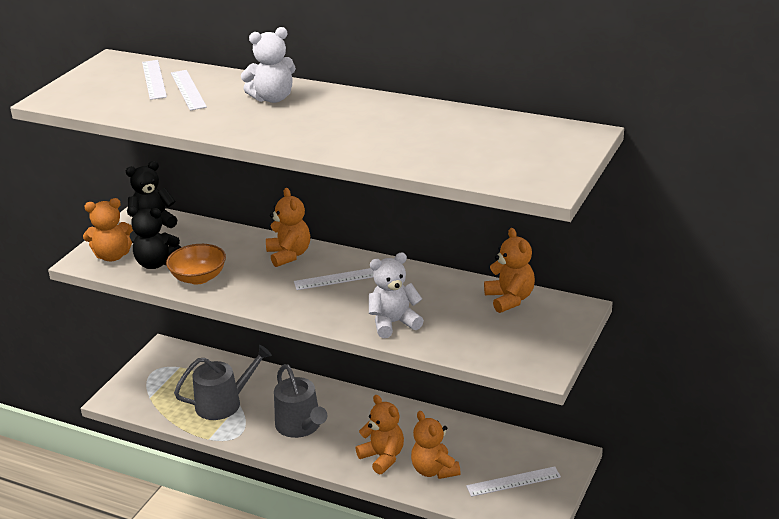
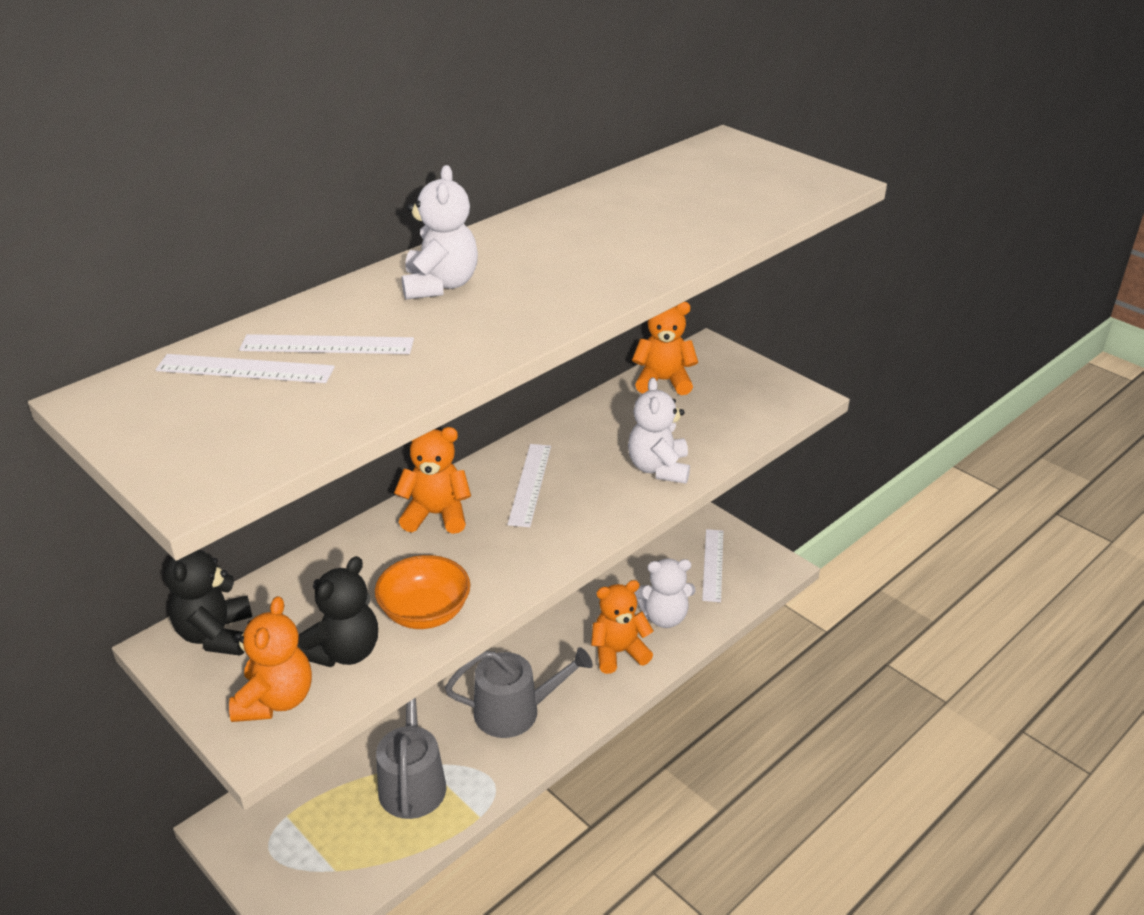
camera: 70 degrees left, 5 degrees up
orange teddy bear [411,411,461,479] -> white teddy bear [634,559,696,628]

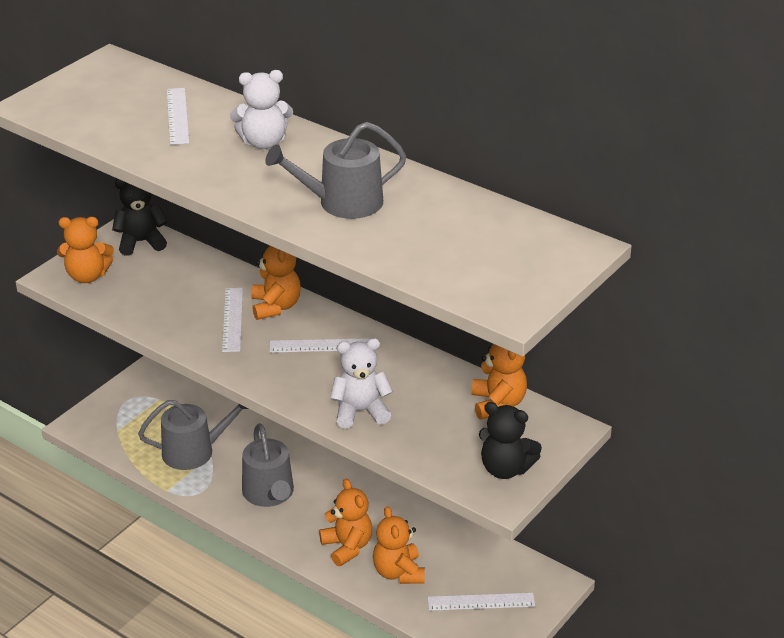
camera: 80 degrees right, 0 degrees up
white ruler [155,354,335,383] -> white ruler moved to [222,288,243,352]
black teddy bear [297,556,378,667] -> black teddy bear moved to [479,402,542,479]
orange bowl [375,555,470,629] -> none
white teddy bear [634,559,696,628] -> orange teddy bear [373,506,425,584]
none -> grey watering can [265,122,406,219]

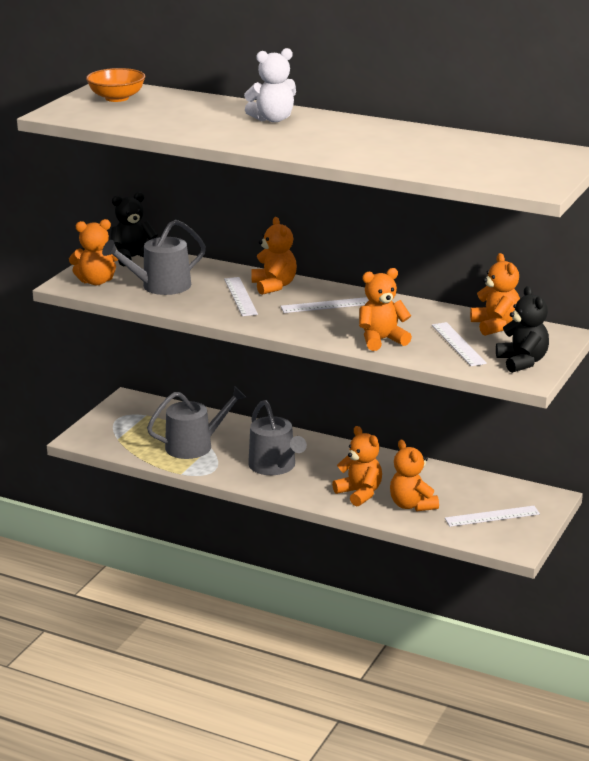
camera: 10 degrees left, 10 degrees down
white ruler [167,88,189,145] -> white ruler moved to [432,322,487,366]
grey watering can [265,122,406,219] -> grey watering can moved to [102,220,206,295]
white teddy bear [330,338,393,429] -> orange teddy bear [359,268,412,351]
black teddy bear [479,402,542,479] -> black teddy bear turned 120 degrees counterclockwise [496,286,549,373]
none -> orange bowl [86,68,145,102]

